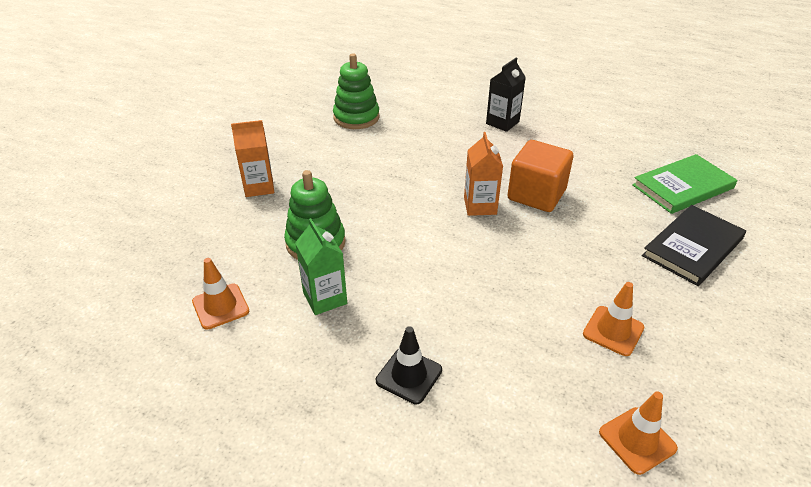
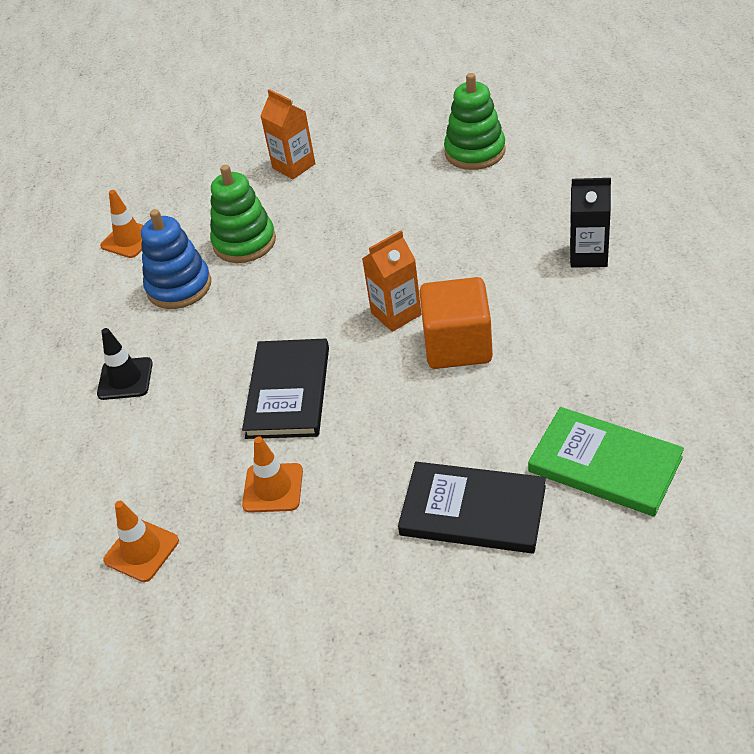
camera: 65 degrees right, 5 degrees up
green carton [295,218,347,315] -> blue stacking toy [141,209,211,309]
none -> black book [242,338,329,439]

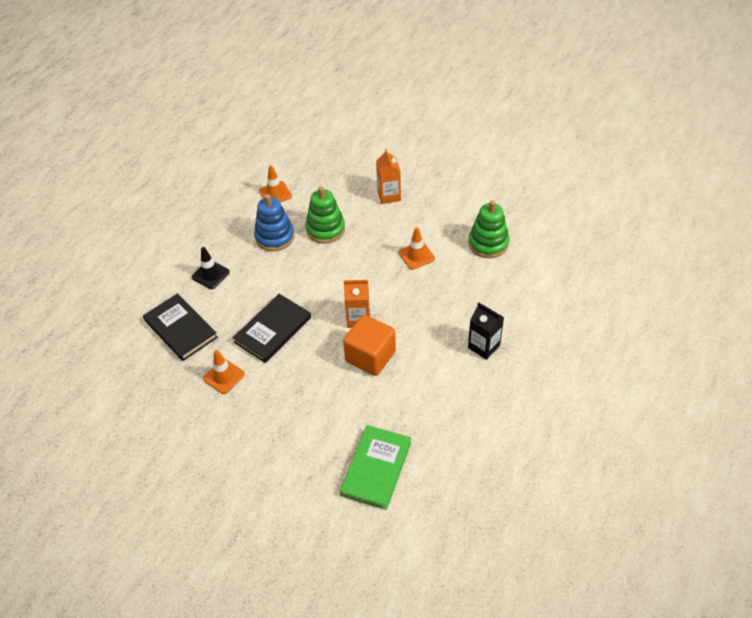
camera: 30 degrees right, 5 degrees up
orange traffic cone [103,501,179,582] -> orange traffic cone moved to [399,227,435,270]
black book [398,462,546,553] -> black book moved to [143,293,218,361]
green book [528,407,684,517] -> green book turned 45 degrees clockwise [340,425,411,510]

